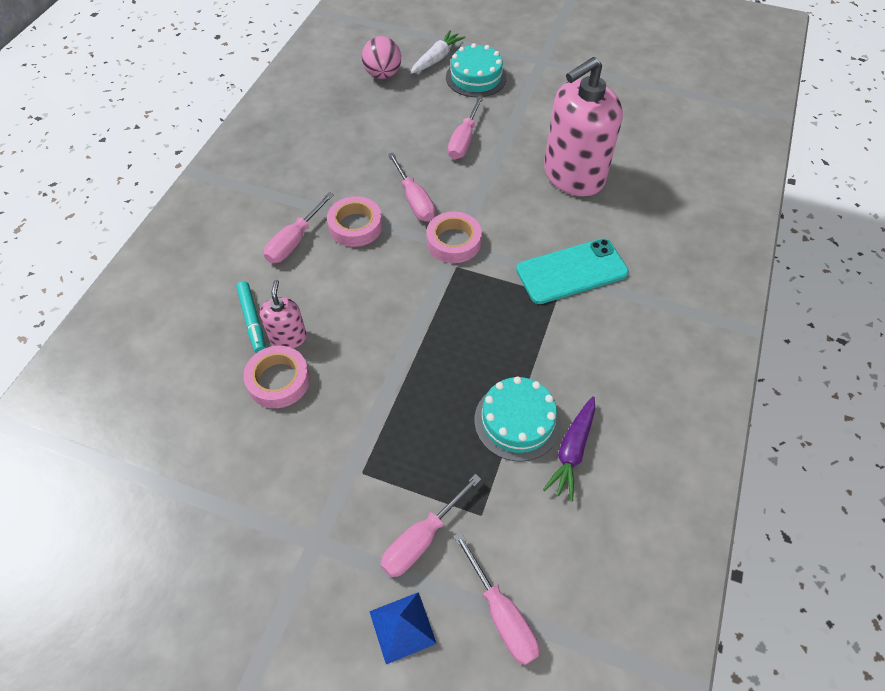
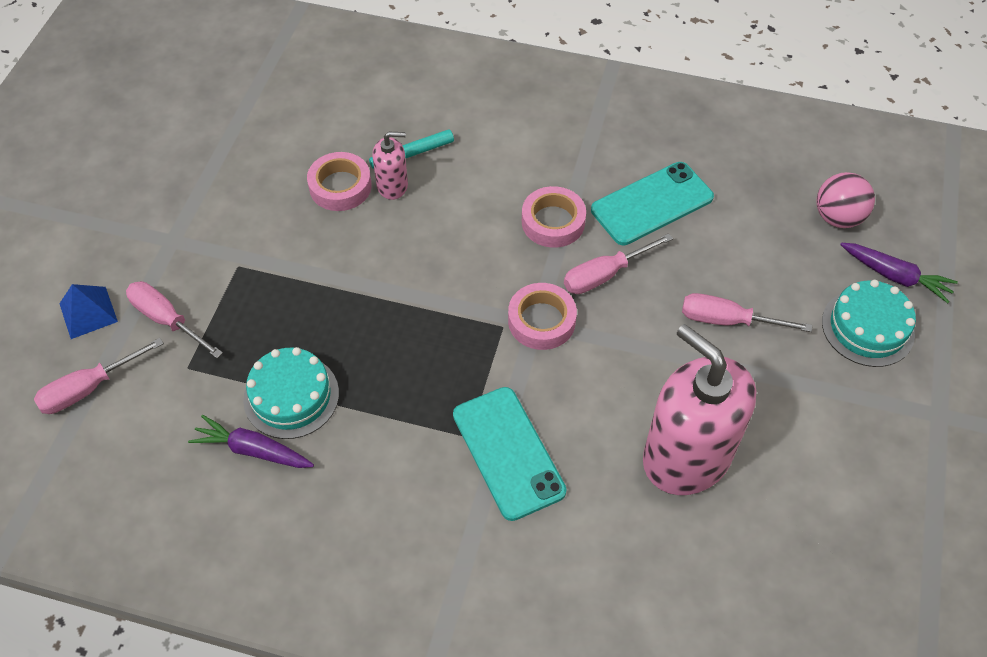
camera: 85 degrees right, 0 degrees up
pink screwdriver [264,192,334,263] -> none
white carrot [410,30,466,74] -> purple carrot [840,243,958,303]
none -> turquoise phone [591,162,714,245]

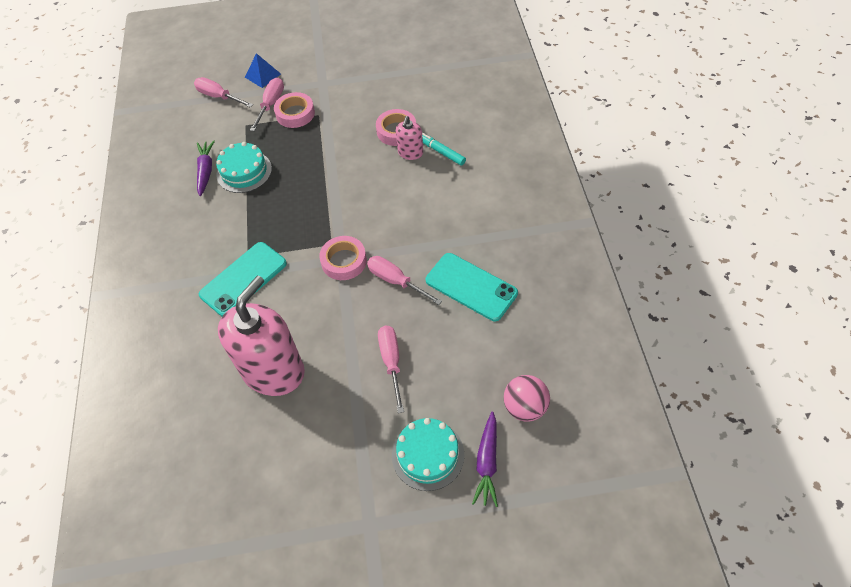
camera: 70 degrees right, 0 degrees up
pink soap dispenser [372,132,408,200] -> pink soap dispenser turned 45 degrees clockwise [396,116,423,160]
pink tape [522,186,586,248] -> pink tape moved to [274,92,315,128]

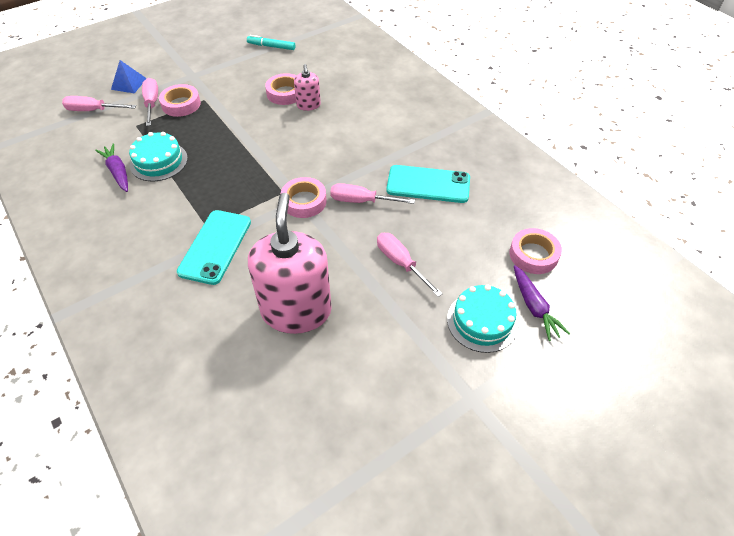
camera: 30 degrees left, 5 degrees down
turquoise marker [422,132,466,166] -> turquoise marker moved to [247,35,295,50]
pink ball [504,375,550,422] -> pink tape [509,228,562,274]

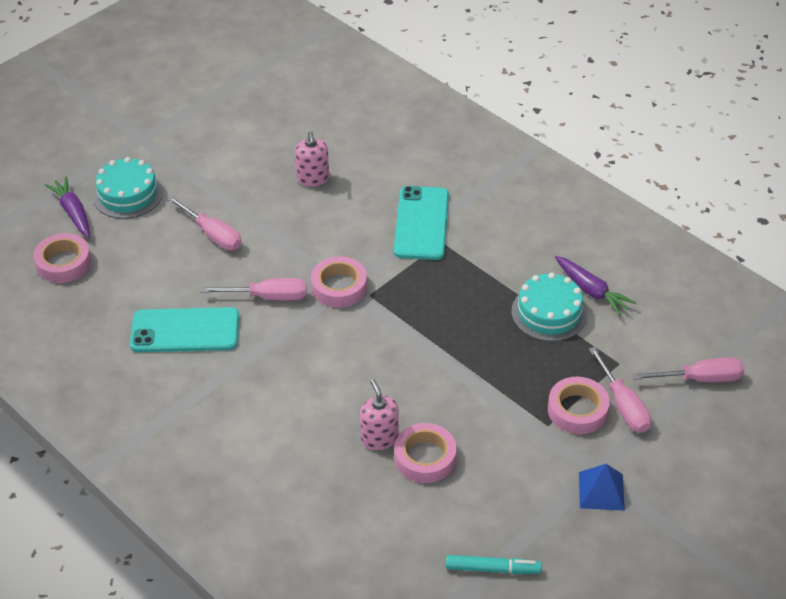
camera: 170 degrees right, 5 degrees down
blue pyramid [111,60,147,93] -> blue pyramid moved to [579,464,625,511]
pink soap dispenser [248,193,332,334] -> pink soap dispenser [295,131,329,187], size x0.46

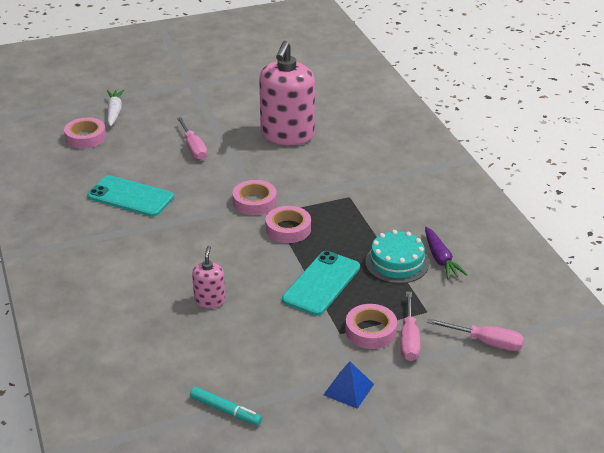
camera: 25 degrees right, 10 degrees down
purple carrot [45,177,90,238] -> white carrot [107,90,124,126]
turquoise cake [93,157,163,219] -> none
pink screwdriver [201,278,306,300] -> none
pink soap dispenser [295,131,329,187] -> pink soap dispenser [259,41,315,145], size x2.15
turquoise phone [394,186,449,260] -> turquoise phone moved to [282,251,360,316]
pink tape [394,423,457,483] -> pink tape moved to [266,206,311,243]

